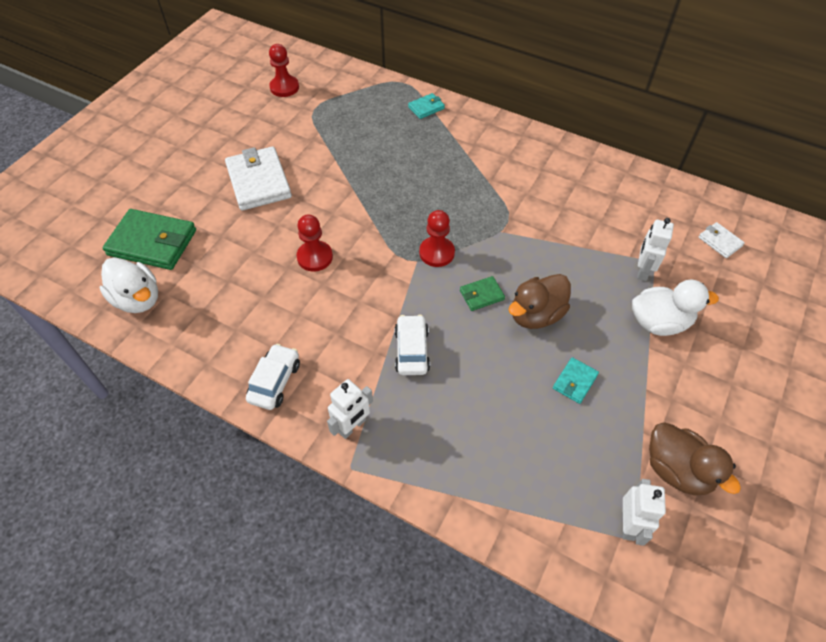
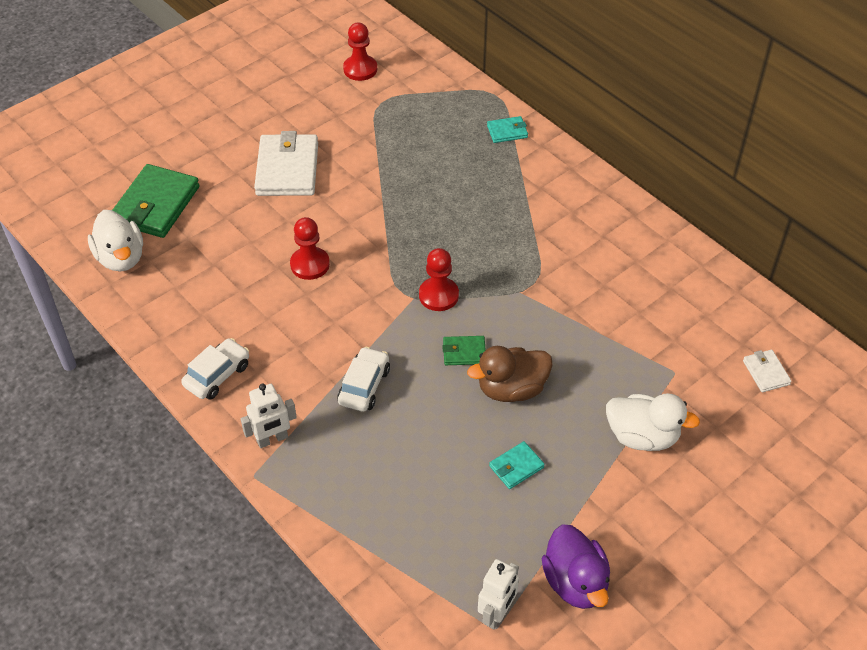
camera: 20 degrees right, 5 degrees down
green wallet [102,209,196,270] -> green wallet turned 75 degrees clockwise [112,164,200,238]
white robot [637,218,674,281] -> none
brown duck [649,423,741,496] -> purple duck [542,525,610,609]

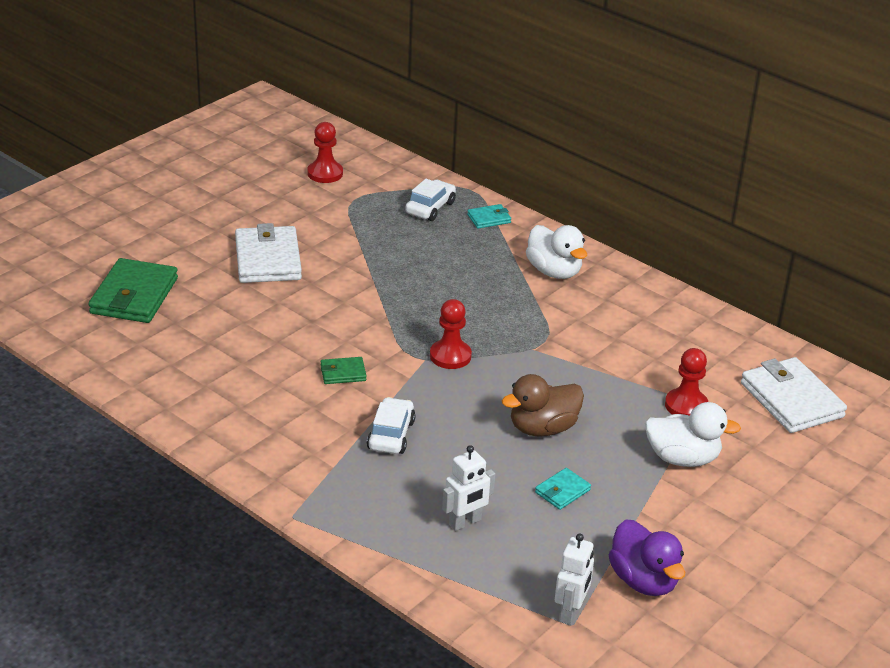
camera: 10 degrees left, 15 degrees down
white duck [88,210,143,271] -> white duck moved to [526,225,587,279]
white car [181,338,249,400] -> white car moved to [405,179,456,221]
white robot [241,384,297,448] -> white robot moved to [442,445,495,531]
red pawn [290,217,330,280] -> red pawn moved to [665,348,708,416]
green wallet [442,336,486,365] -> green wallet moved to [321,357,367,384]
white wallet [743,350,791,392] -> white wallet [741,357,847,433], size x2.07

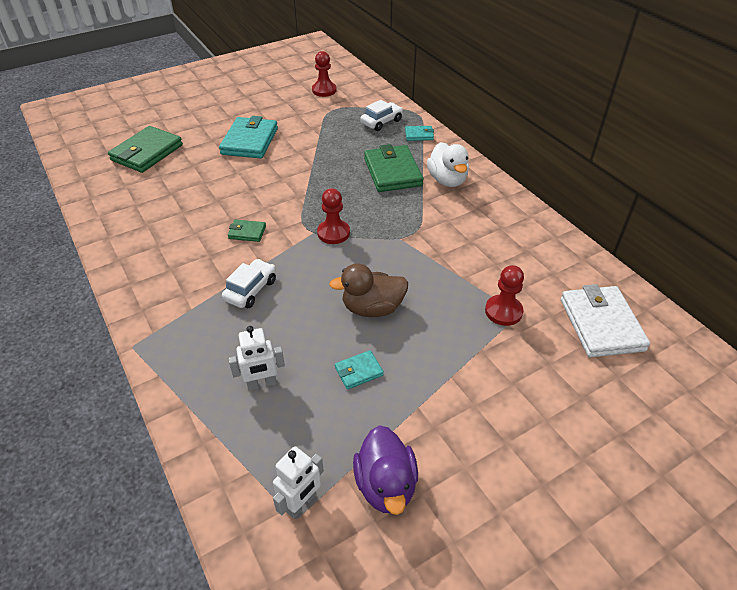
camera: 20 degrees right, 10 degrees up
white wallet [235,223,302,283] -> turquoise wallet [219,116,278,159]
white duck [645,402,741,467] -> none
none -> green wallet [364,144,424,192]

